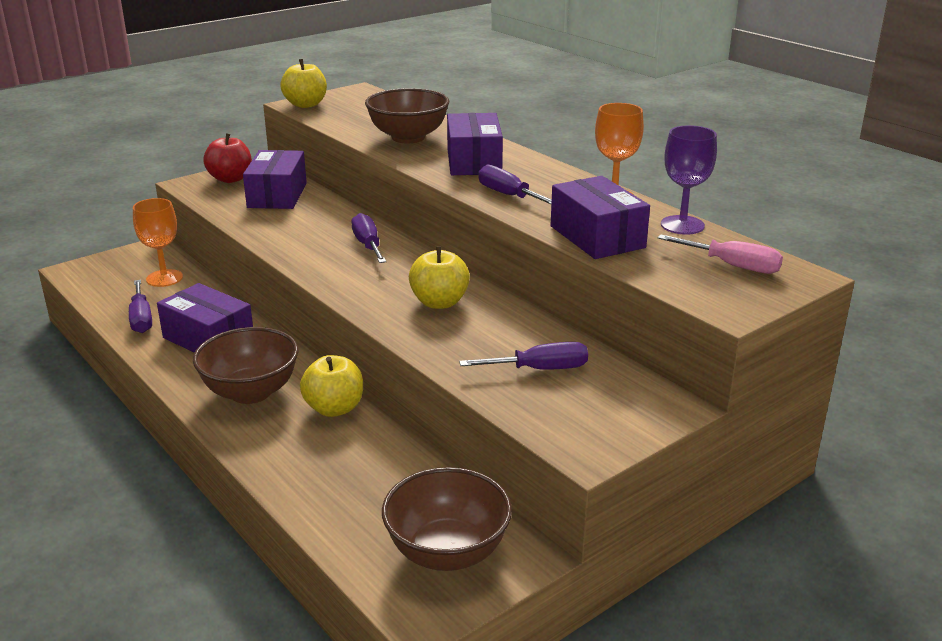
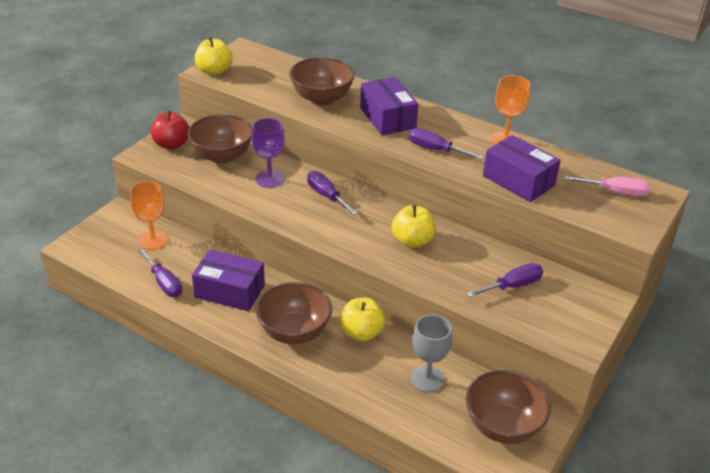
camera: 20 degrees left, 10 degrees up
purple box [243,150,307,209] -> brown bowl [187,114,252,164]
purple goblet [661,125,717,235] -> purple goblet moved to [251,118,285,188]
none -> grey goblet [411,314,452,392]

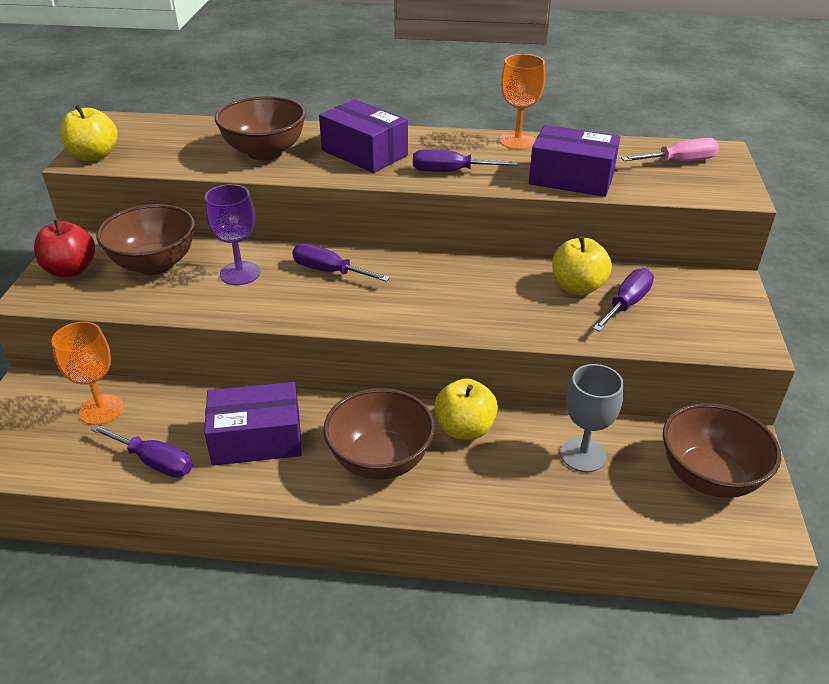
camera: 25 degrees left, 0 degrees up
yellow apple [392,205,435,248] -> yellow apple moved to [553,236,612,295]

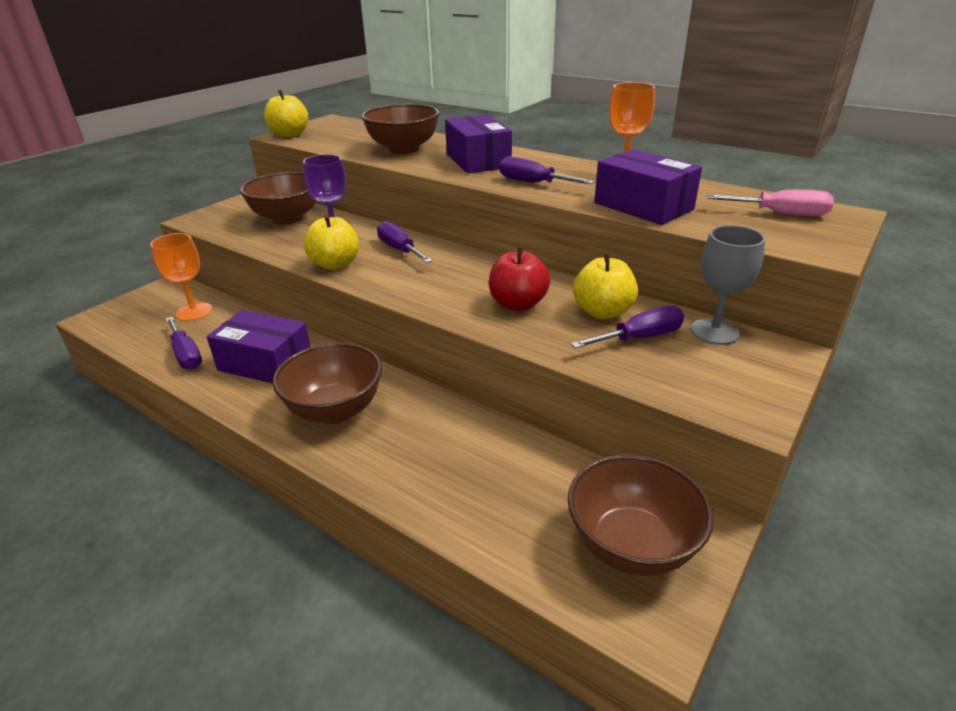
camera: 30 degrees right, 5 degrees down
red apple [34,220,95,277] -> red apple moved to [489,247,550,311]
yellow apple [434,378,498,440] -> yellow apple moved to [303,215,359,270]
grey goblet [561,364,624,472] -> grey goblet moved to [691,225,766,345]

